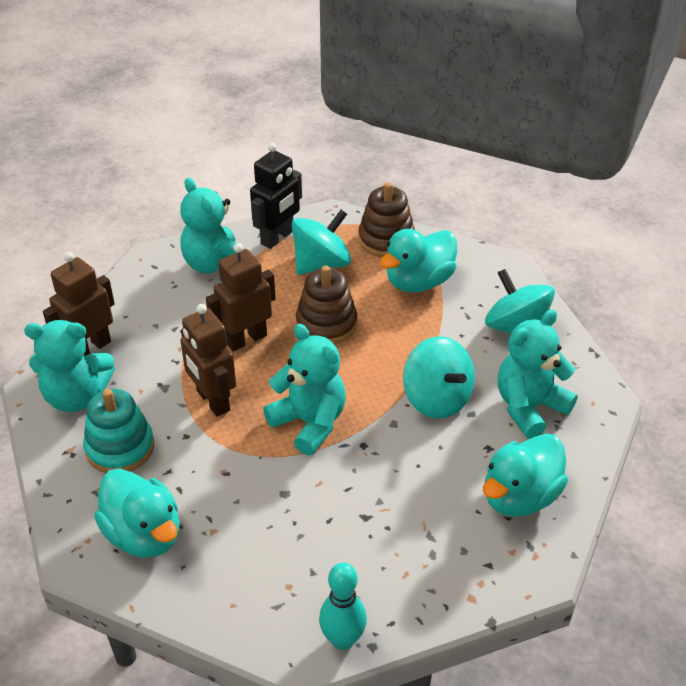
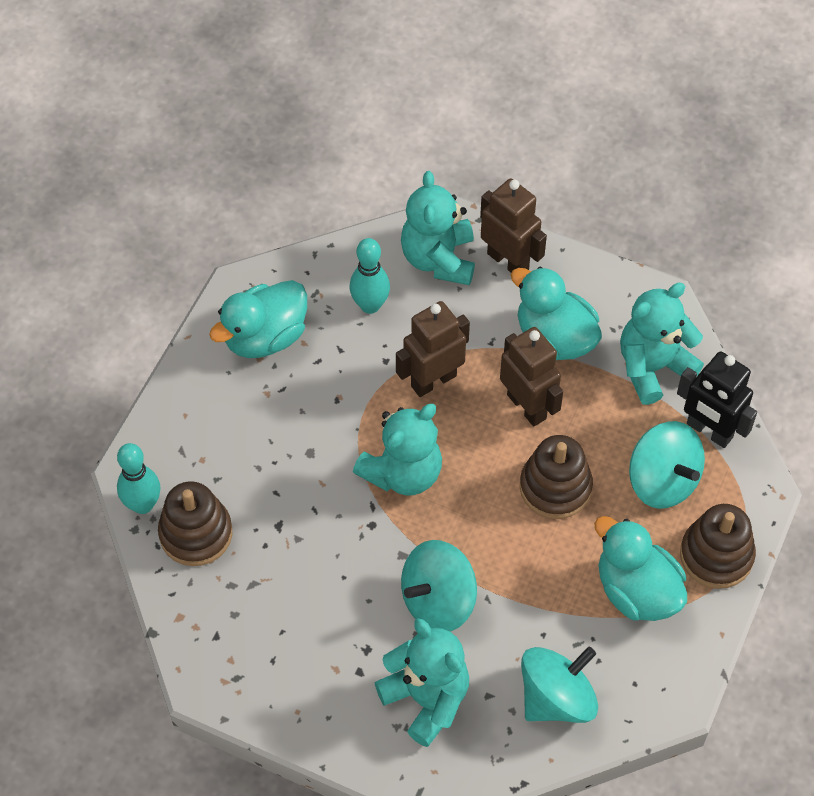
camera: 90 degrees right, 15 degrees up
turquoise stacking toy [83,389,154,473] -> turquoise bowling pin [350,238,390,314]
turquoise duck [483,433,568,517] -> turquoise duck moved to [511,267,602,361]
none -> brown stacking toy [158,481,232,566]

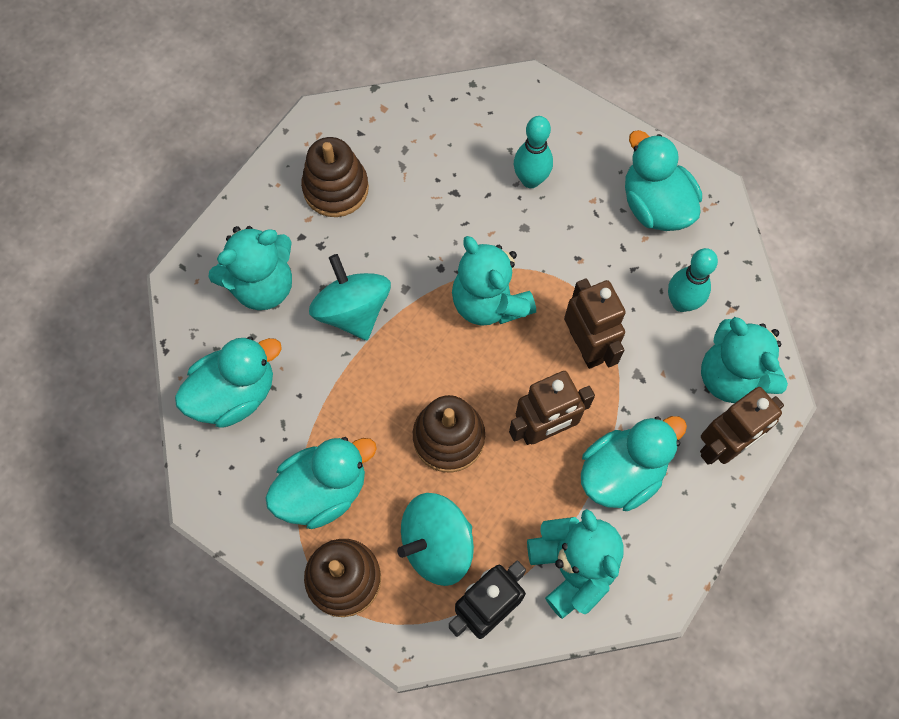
camera: 100 degrees right, 10 degrees up
turquoise bowling pin [117,443,160,514] -> turquoise bowling pin moved to [514,116,553,188]
brown stacking toy [158,481,232,566] -> brown stacking toy moved to [301,137,369,217]
turquoise teddy bear [401,171,475,285] -> turquoise teddy bear turned 135 degrees counterclockwise [701,317,788,403]
turquoise spinning top [521,647,598,723] -> turquoise duck [175,336,282,428]

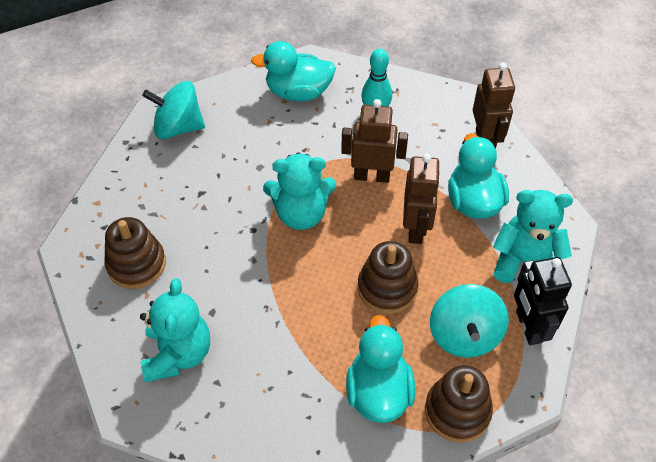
camera: 60 degrees left, 15 degrees down
turquoise duck [175,336,282,428] -> none
turquoise spinning top [309,254,391,340] -> turquoise spinning top moved to [142,81,205,139]
turquoise bowling pin [514,116,553,188] -> none
turquoise teddy bear [701,317,788,403] -> none

